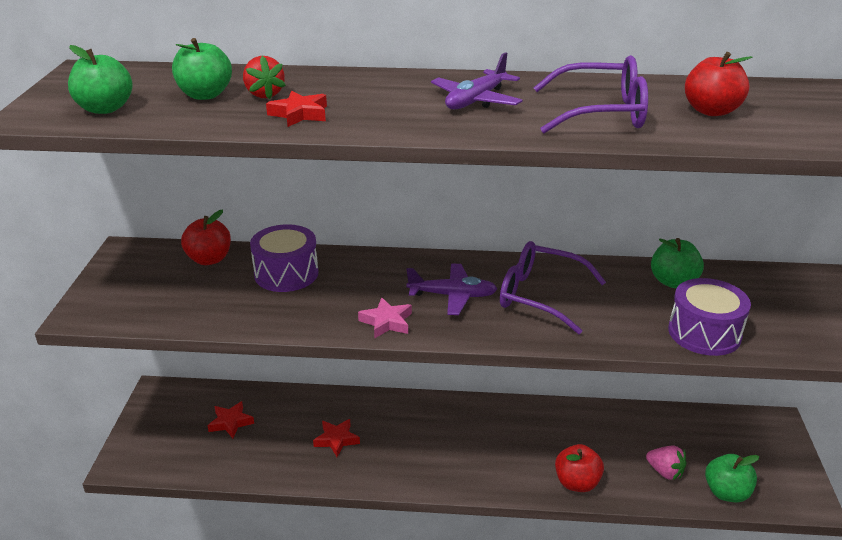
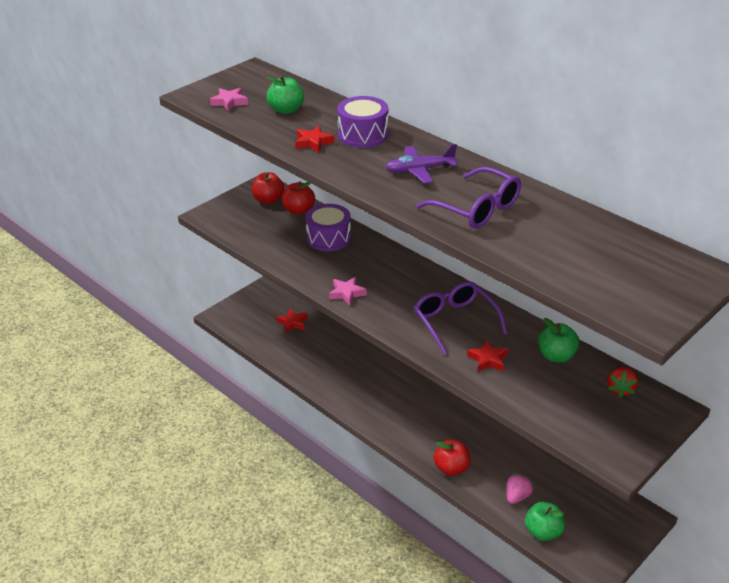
camera: 40 degrees right, 5 degrees up
green apple [68,45,133,114] -> pink star [210,88,248,112]
red strawberry [243,56,286,100] -> red strawberry moved to [607,367,638,398]
red star [313,419,360,457] -> red star moved to [467,340,508,372]
purple plane [407,264,497,315] -> none
pink strawberry [646,446,687,480] -> pink strawberry turned 135 degrees counterclockwise [507,473,534,504]
purple drum [668,278,751,356] -> purple drum moved to [337,96,388,148]
red apple [685,52,753,116] -> red apple moved to [252,172,284,204]

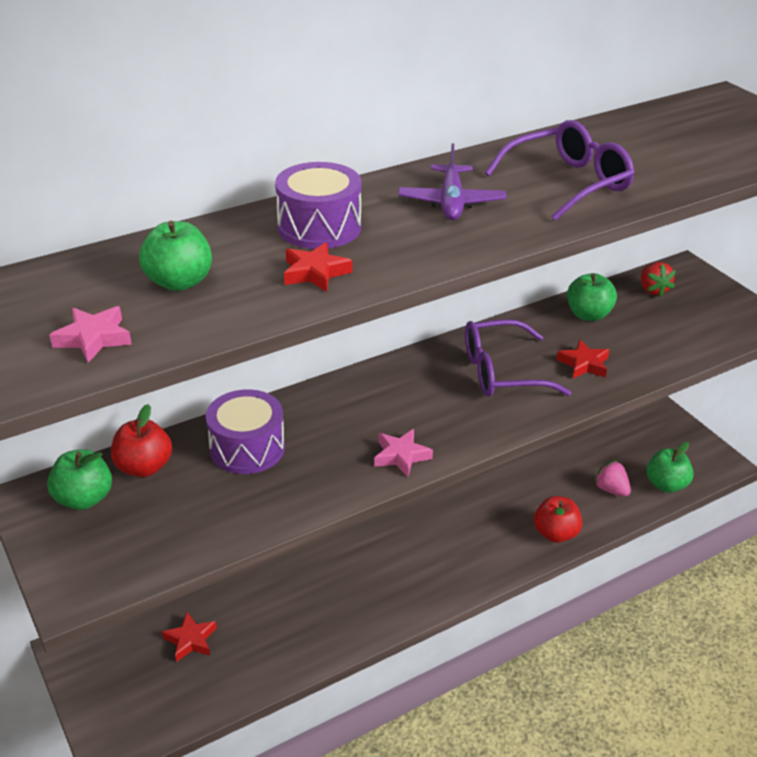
camera: 75 degrees left, 0 degrees up
red apple [252,172,284,204] -> green apple [47,449,112,510]
red strawberry [607,367,638,398] -> red strawberry turned 45 degrees clockwise [641,262,676,297]

